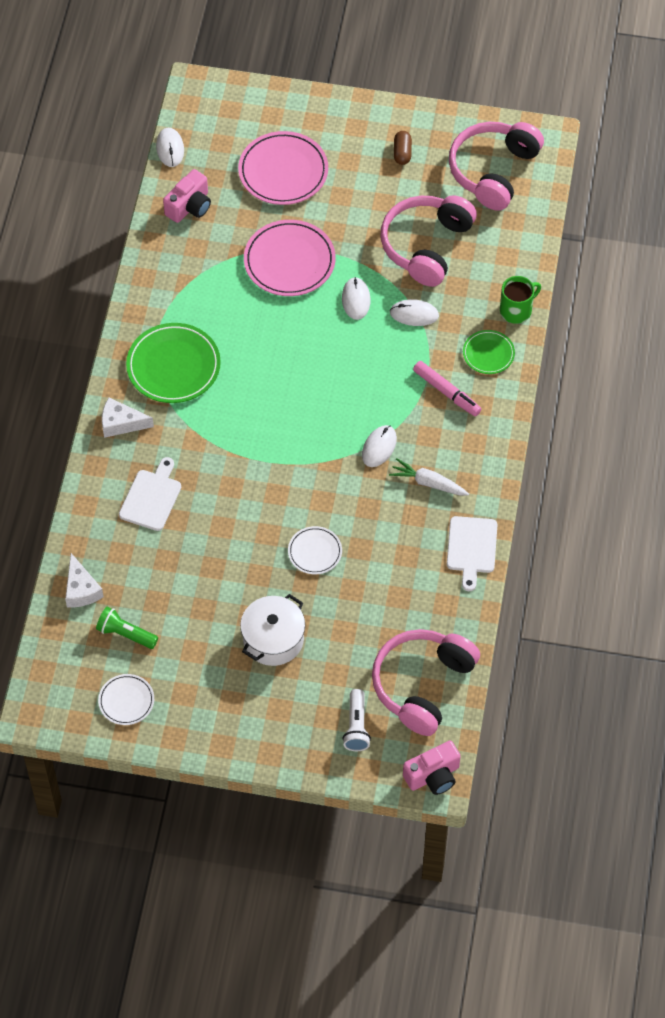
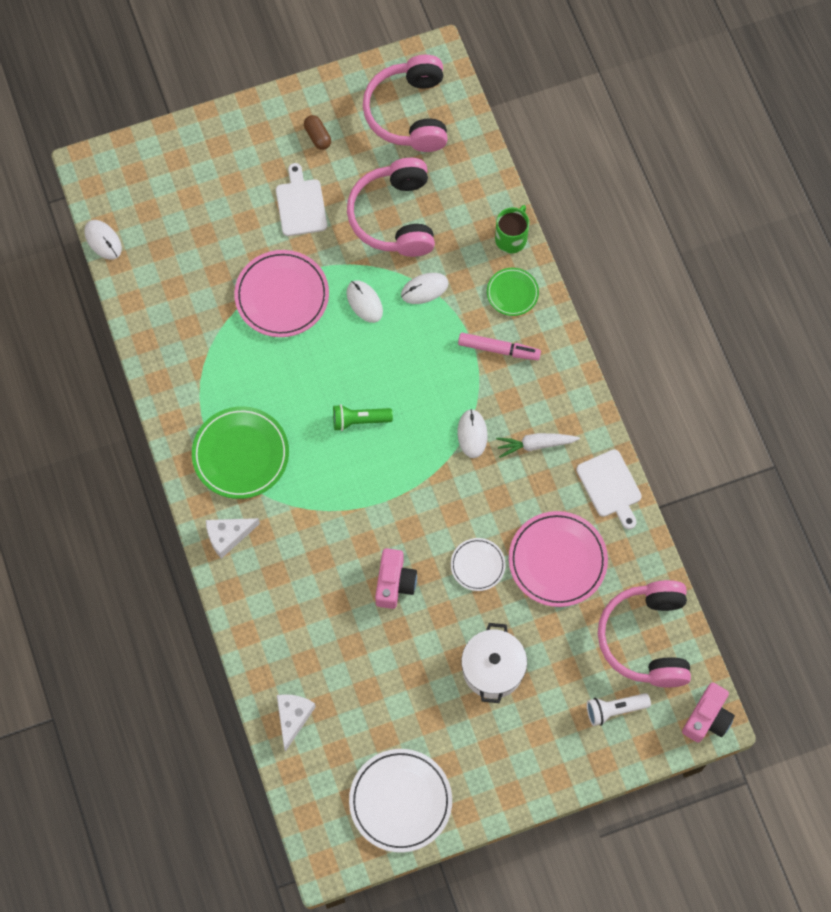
camera: 30 degrees left, 10 degrees up
white cheese [65,553,104,608] -> white cheese turned 120 degrees counterclockwise [277,694,316,752]
green flashlight [96,607,158,649] -> green flashlight moved to [333,404,393,431]
white plate [98,674,154,725] -> white plate [349,749,452,853], size x1.80
white cutting board [119,457,181,531] -> white cutting board moved to [276,163,327,236]
pink camera [163,169,211,223] -> pink camera moved to [375,548,417,609]
pink plate [238,131,328,205] -> pink plate moved to [509,511,608,607]
white flashlight [343,689,371,751] -> white flashlight turned 105 degrees clockwise [587,693,651,726]

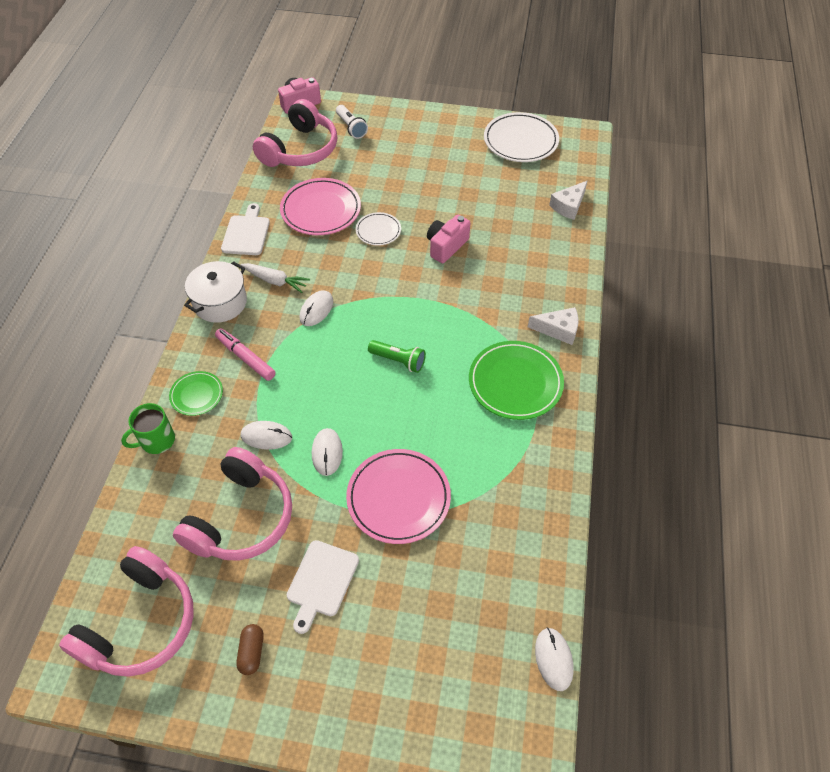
camera: 150 degrees left, 15 degrees down
white pot [461,623,527,703] -> white pot moved to [184,261,247,323]
white flashlight [587,693,651,726] -> white flashlight turned 45 degrees clockwise [336,105,368,139]

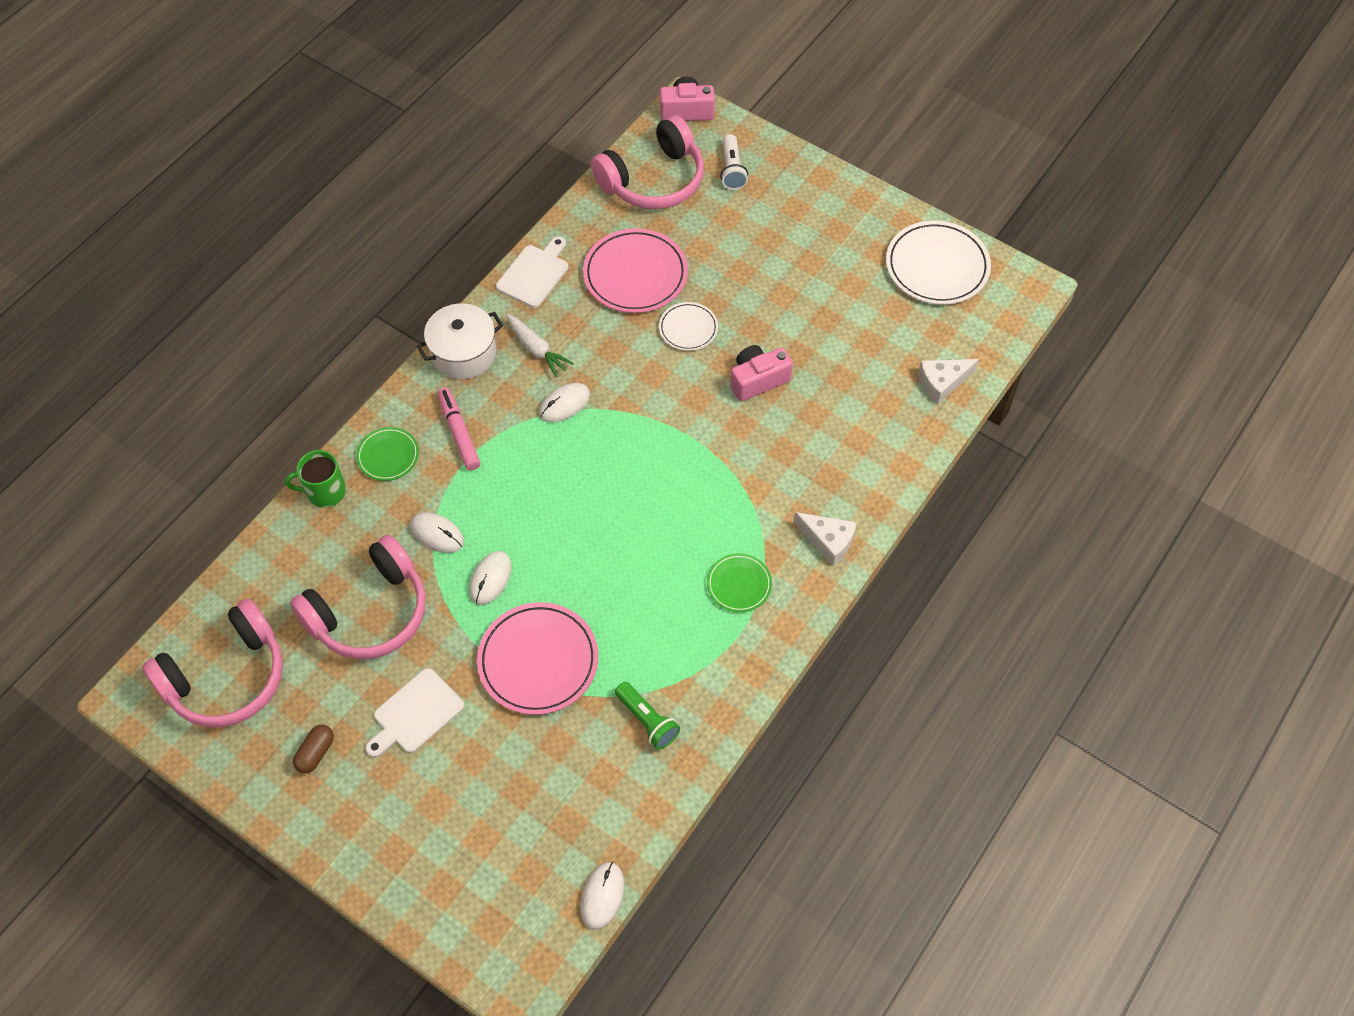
camera: 25 degrees right, 5 degrees up
green flashlight [368,340,426,373] -> green flashlight moved to [615,682,680,750]
green plate [469,341,564,420] -> green plate [707,553,772,612], size x0.55

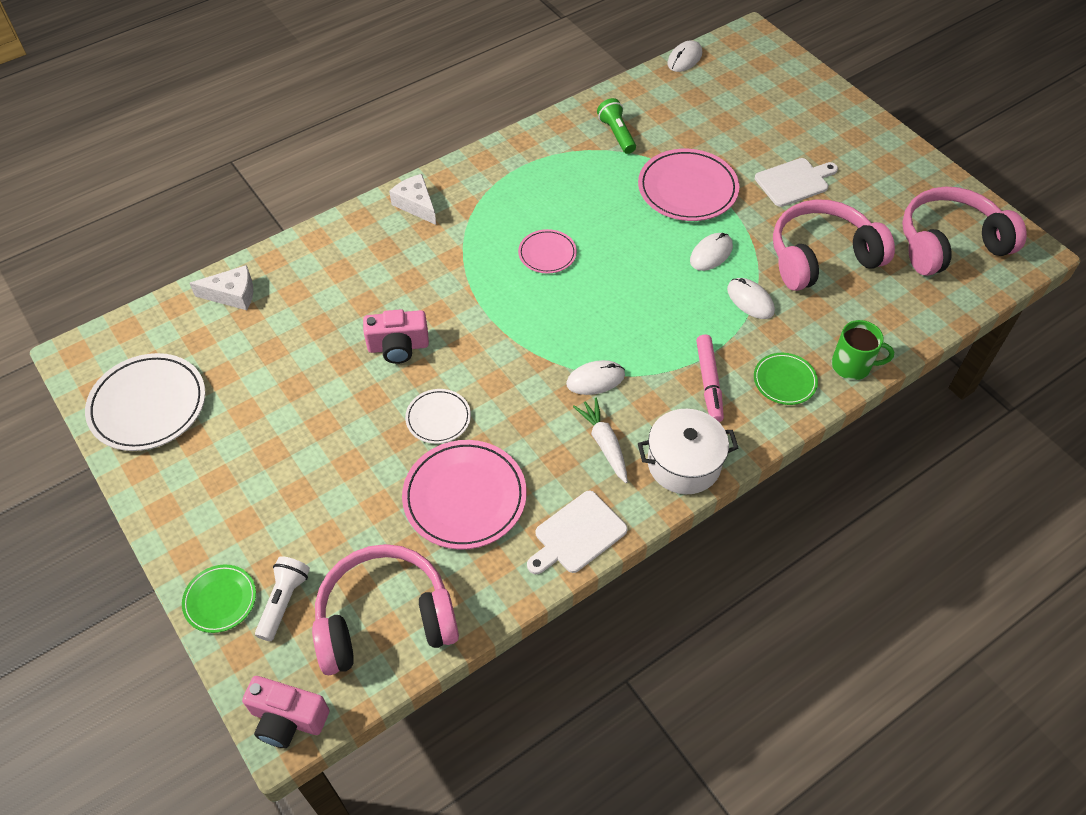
camera: 160 degrees left, 5 degrees down
brown capsule [293,725,334,774] -> none
green plate [707,553,772,612] -> green plate moved to [182,565,256,633]
none -> pink plate [518,229,577,274]

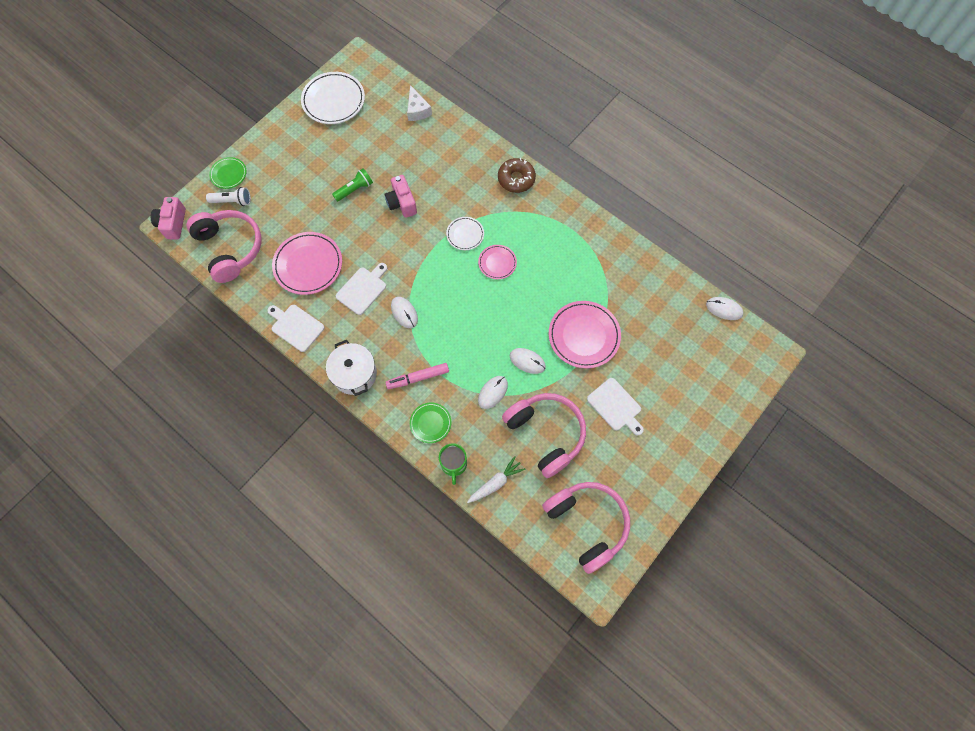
camera: 75 degrees right, 15 degrees up
white cheese [389,174,436,225] -> brown donut [498,158,536,193]
white plate [405,389,471,444] -> white plate moved to [446,217,484,250]
white carrot [573,398,628,483] -> white carrot moved to [467,456,525,503]
green flashlight [597,98,636,154] -> green flashlight moved to [332,168,373,202]
none -> white cutting board [336,263,387,315]

